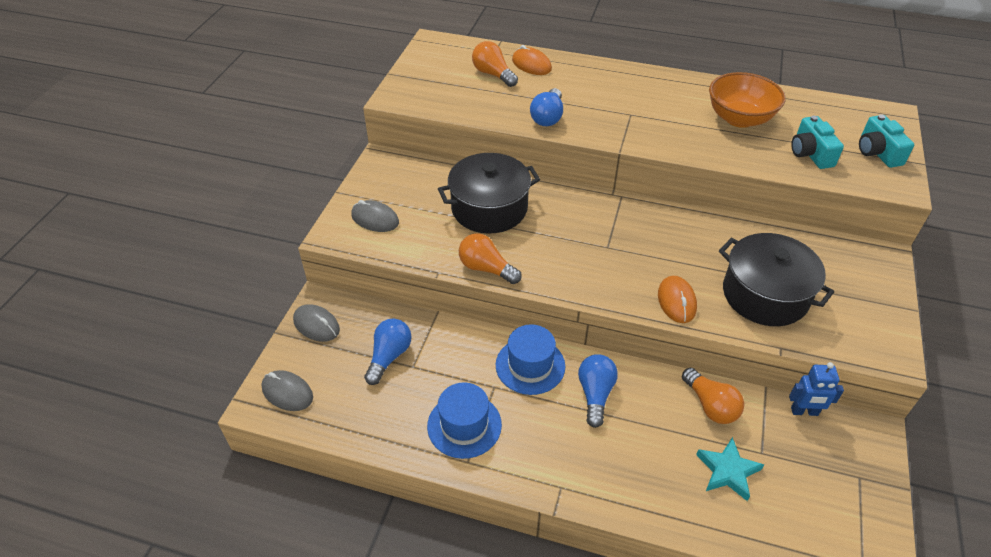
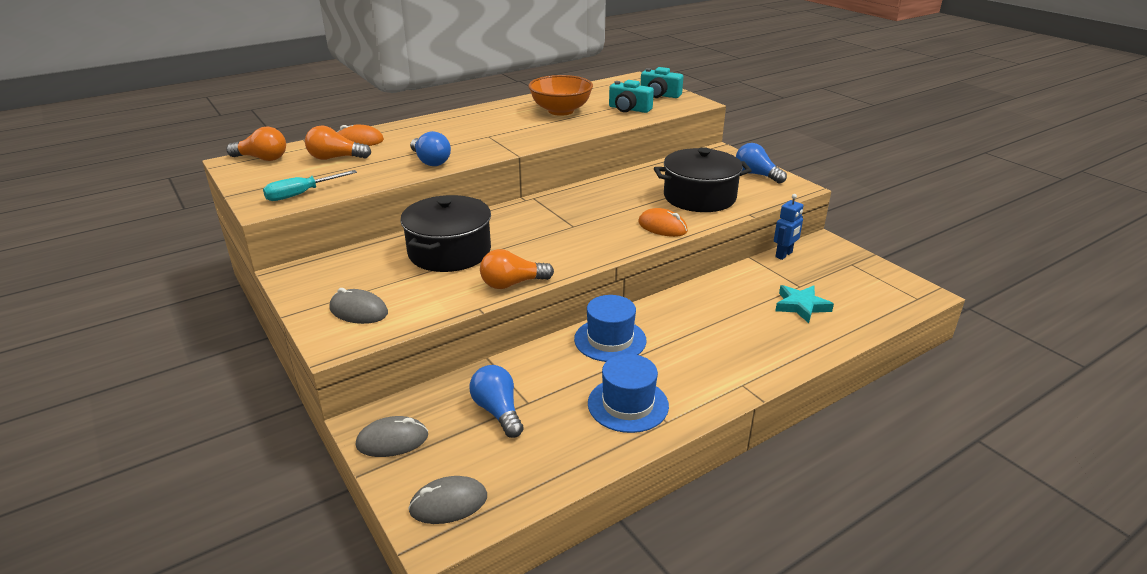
camera: 50 degrees left, 15 degrees down
grey mouse [351,200,399,232] -> grey mouse turned 45 degrees clockwise [330,288,388,324]
blue light bulb [578,354,618,428] -> blue light bulb moved to [736,143,787,184]
orange light bulb [682,368,744,424] -> orange light bulb moved to [227,127,286,161]
none -> turquoise screwdriver [263,170,357,201]

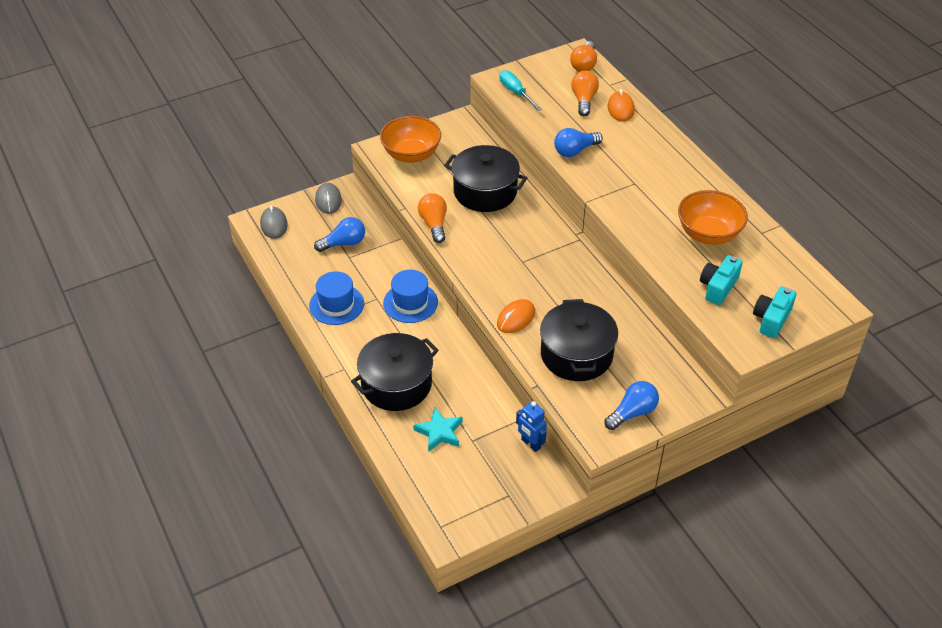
camera: 95 degrees right, 15 degrees up
grey mouse [330,288,388,324] -> orange bowl [380,116,441,163]
none -> black pot [351,333,438,411]

